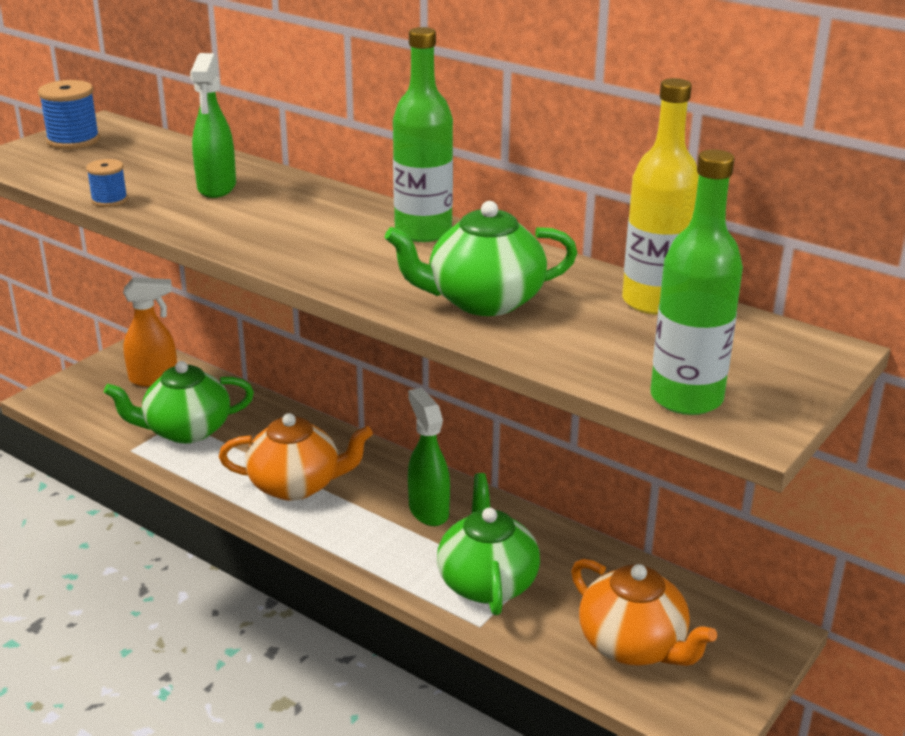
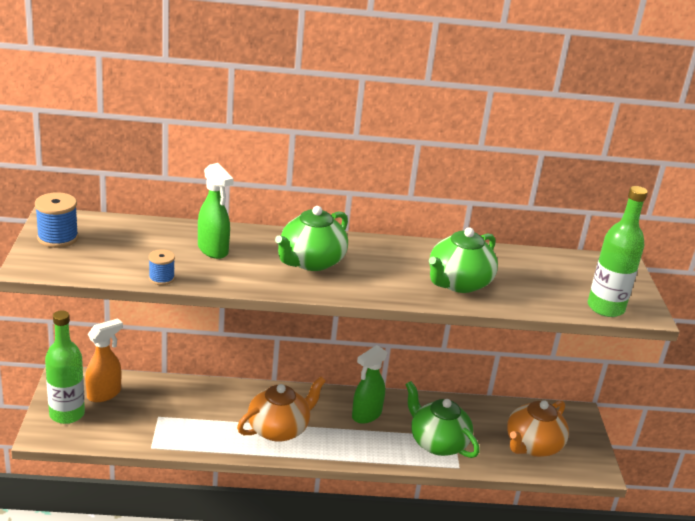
camera: 40 degrees left, 0 degrees up
green teapot [104,361,254,443] -> green teapot moved to [275,206,348,271]
green bottle [393,27,453,242] -> green bottle moved to [45,310,85,424]
green spray bottle [408,388,450,526] -> green spray bottle turned 75 degrees counterclockwise [352,345,388,424]
orange teapot [571,559,717,666] -> orange teapot turned 120 degrees clockwise [507,400,569,457]
yellow bottle [622,78,699,315] -> none

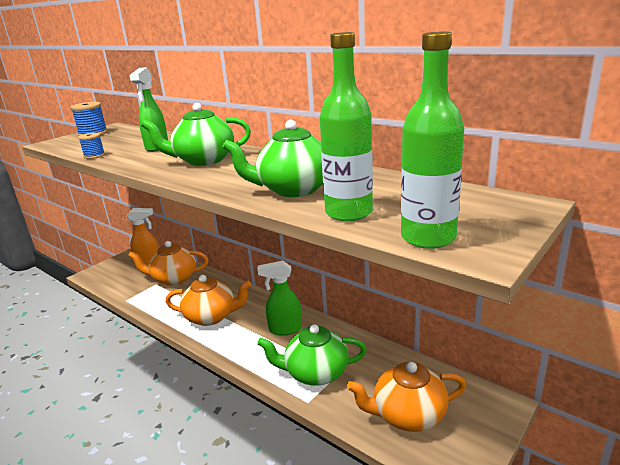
camera: 45 degrees right, 5 degrees down
green bottle [45,310,85,424] -> green bottle moved to [320,32,373,221]
green teapot [405,381,480,458] -> green teapot turned 90 degrees counterclockwise [257,324,367,386]
none -> orange teapot [128,241,209,286]

